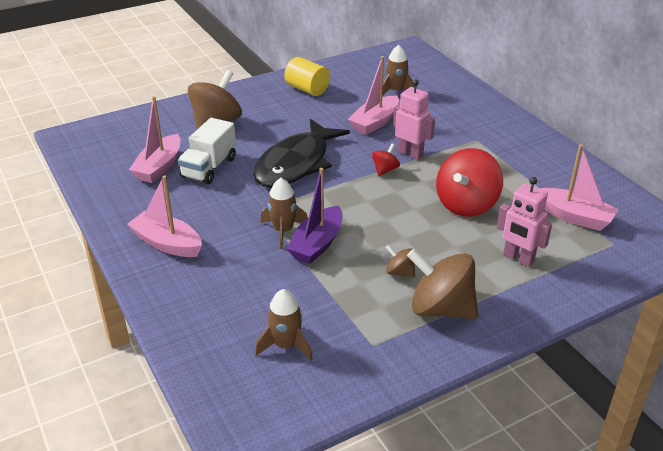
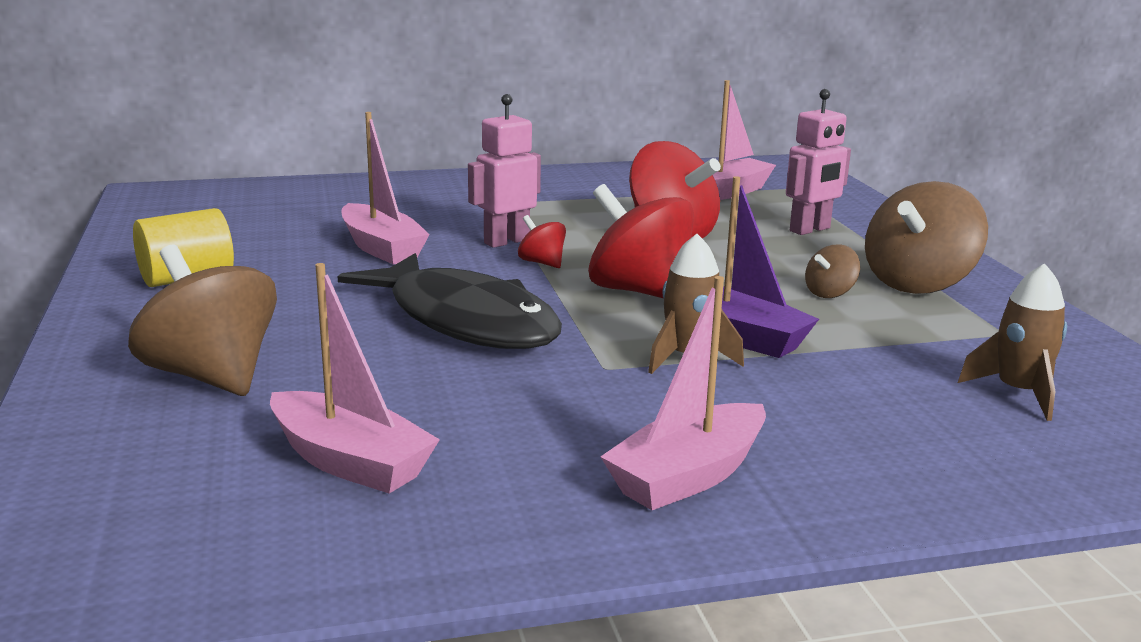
camera: 75 degrees left, 15 degrees down
white truck [178,118,236,184] -> none
brown rocket [382,45,414,96] -> none
none -> red spinning top [588,184,694,298]

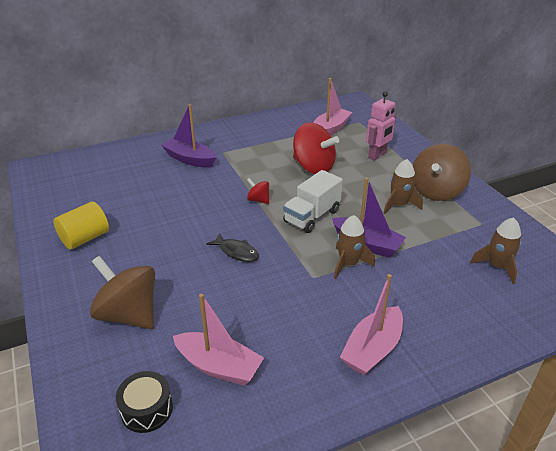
camera: 10 degrees left, 15 degrees up
black fish [338,253,562,349] -> black fish [206,233,259,262], size x0.43
pink boat [341,112,430,265] -> none
pink robot [468,94,541,248] -> none
red spinning top [588,184,694,298] -> white truck [283,170,343,233]
brown spinning top [805,244,860,298] -> brown rocket [383,159,423,214]
none -> black drum [116,371,173,433]
none -> purple boat [162,104,216,168]

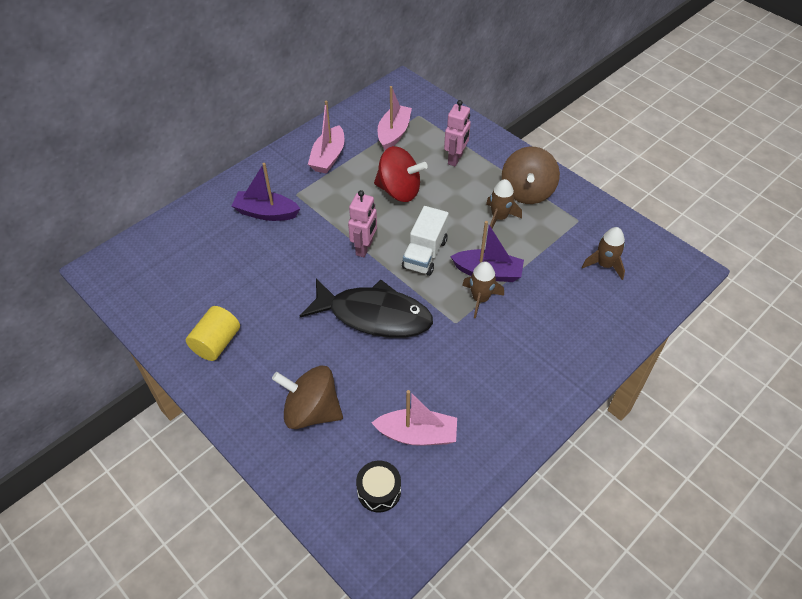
camera: 20 degrees left, 15 degrees up
black fish [206,233,259,262] -> black fish [300,279,433,338], size x2.31
red spinning top [247,178,269,204] -> pink robot [348,190,377,257]
pink boat [340,274,403,375] -> pink boat moved to [308,100,345,174]

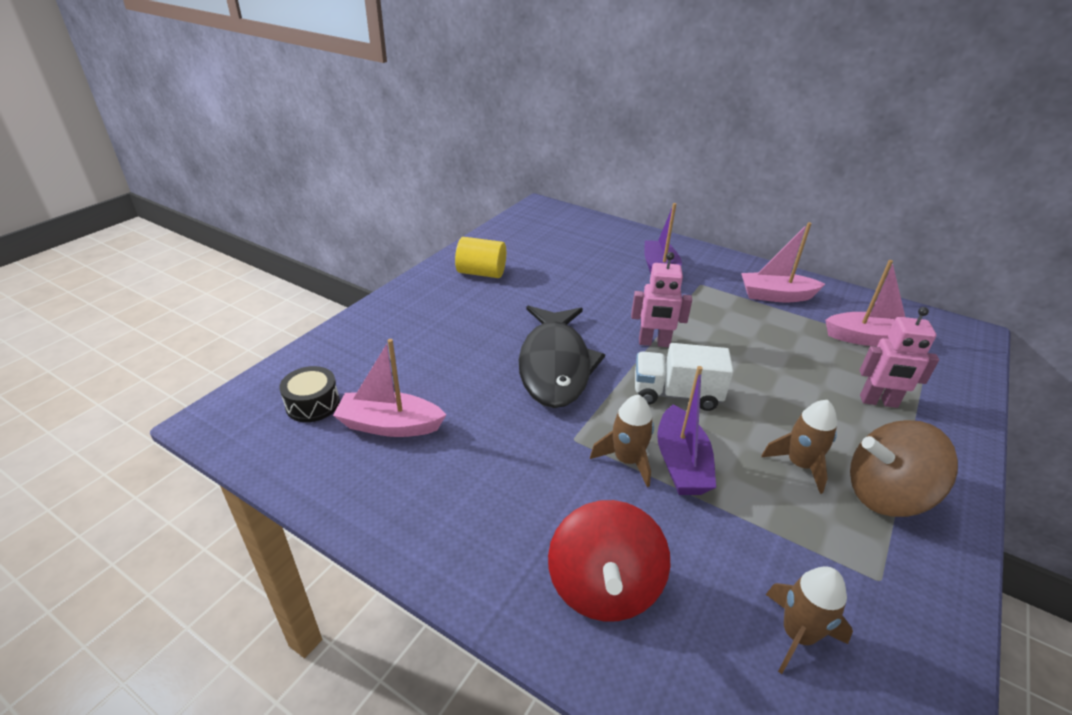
camera: 75 degrees right, 15 degrees down
brown spinning top [272,366,343,429] -> none
pink boat [372,390,457,446] -> pink boat turned 105 degrees clockwise [333,339,446,437]
red spinning top [374,146,428,202] -> red spinning top moved to [548,500,670,622]

